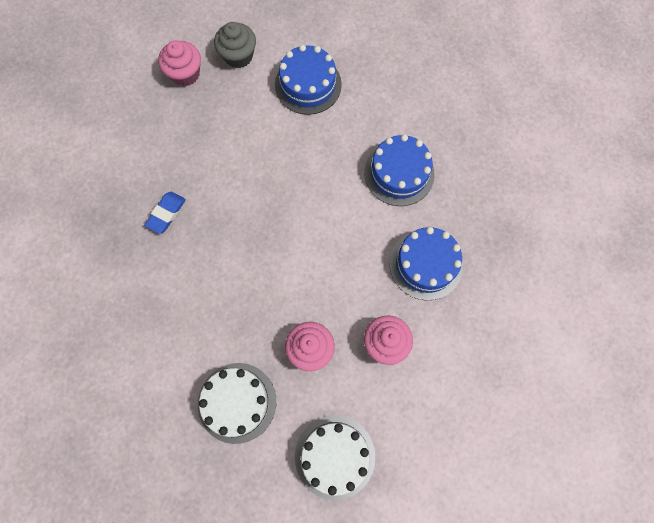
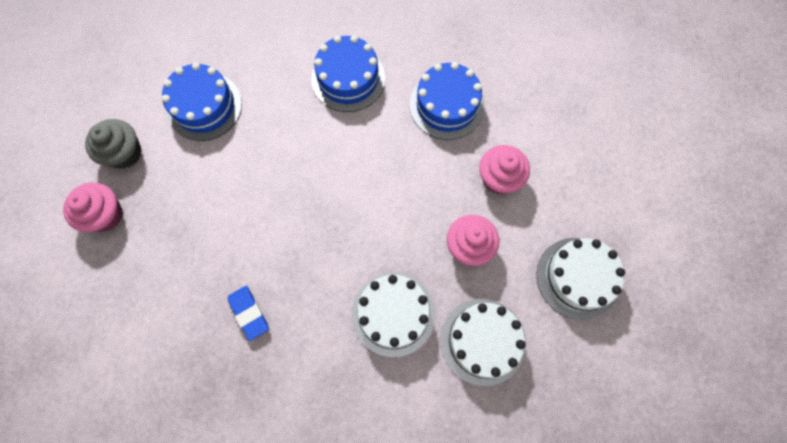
camera: 60 degrees left, 0 degrees up
none -> white cake [352,272,436,357]

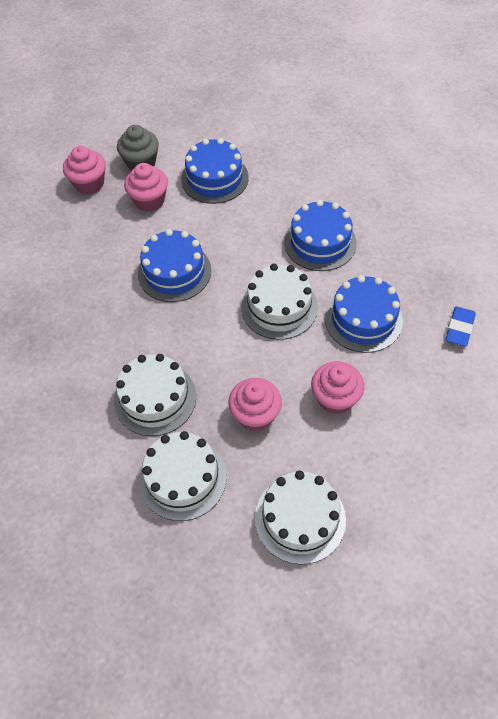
camera: 55 degrees right, 15 degrees down
blue eraser [228,286,269,341] -> blue eraser moved to [446,306,476,347]
none -> pink cupcake [124,163,168,212]
none -> blue cake [138,229,211,302]
none -> white cake [241,264,318,340]

